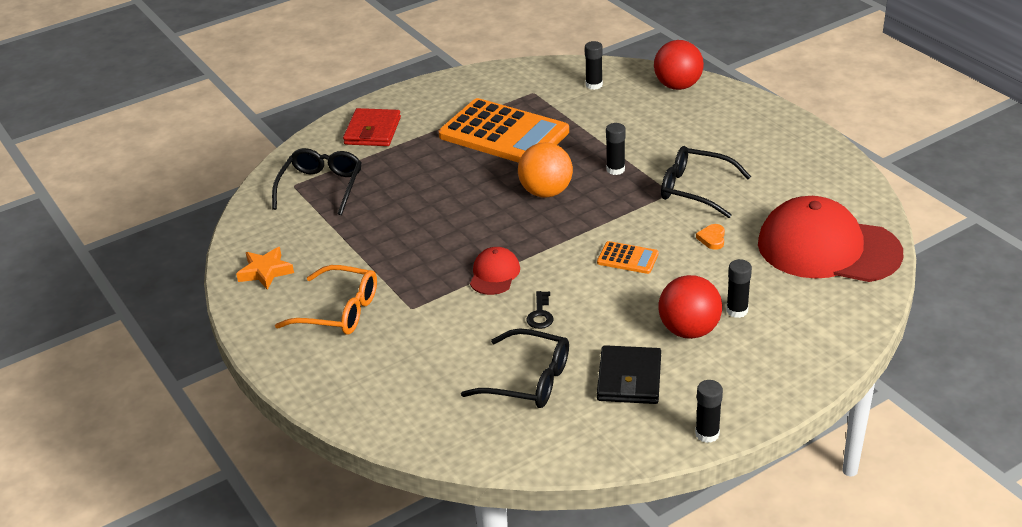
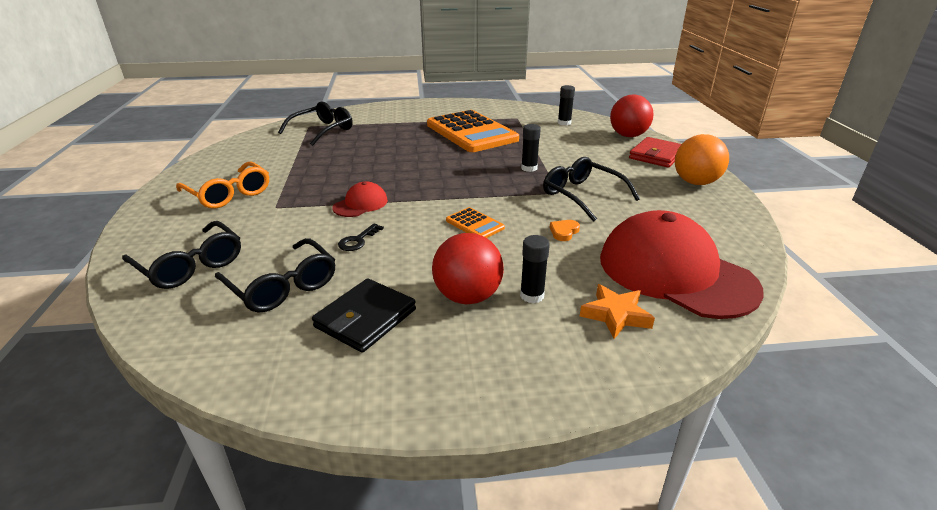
camera: 25 degrees right, 5 degrees down
orange star [236,247,294,290] -> orange star moved to [580,284,655,339]
red wallet [343,108,401,146] -> red wallet moved to [629,137,681,167]
orange ball [518,142,573,198] -> orange ball moved to [675,134,729,185]
black glue stick [695,380,723,443] -> none
none -> black glasses [122,221,241,289]

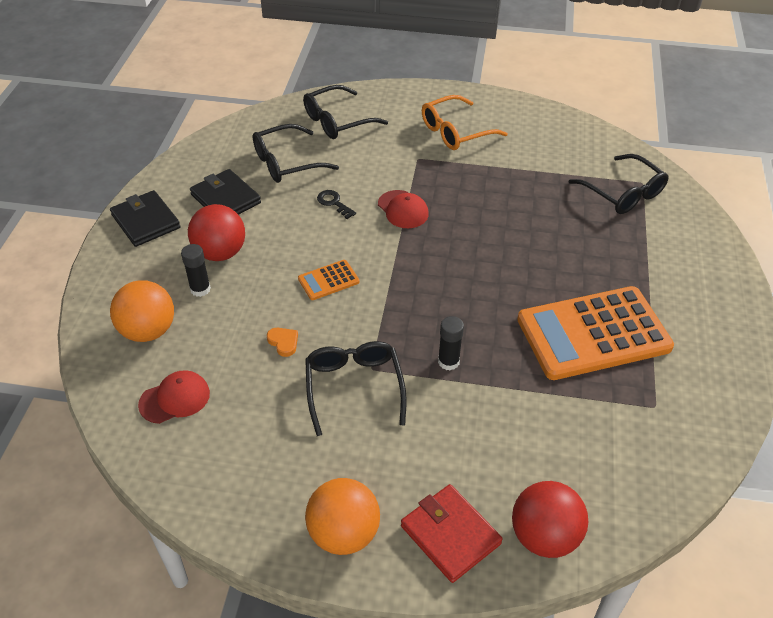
camera: 105 degrees right, 15 degrees up
black glasses [543,157,640,222] -> black glasses turned 75 degrees counterclockwise [305,341,407,436]
black glue stick [558,85,575,125] -> none
orange star [580,284,655,339] -> orange ball [110,280,174,342]
red cap [600,210,764,319] -> red cap [138,370,210,424], size x0.45
none -> black wallet [110,190,180,247]

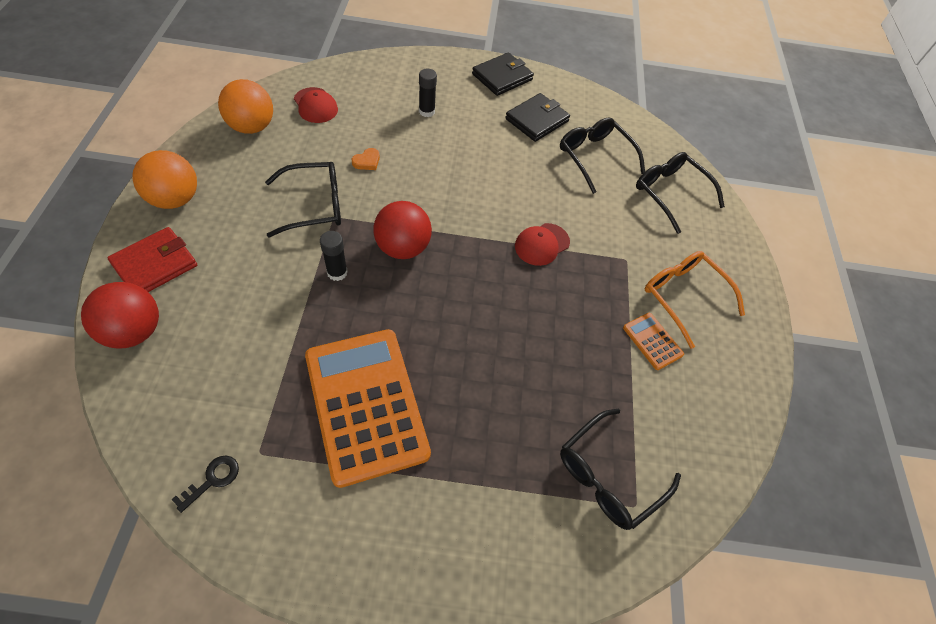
camera: 80 degrees right, 10 degrees up
orange ball [110,280,174,342] -> orange ball moved to [218,79,273,134]
red ball [188,204,245,261] -> red ball moved to [373,201,432,259]
orange calculator [298,260,360,300] -> orange calculator moved to [623,313,684,370]
black key [317,190,356,219] -> black key moved to [171,455,239,513]

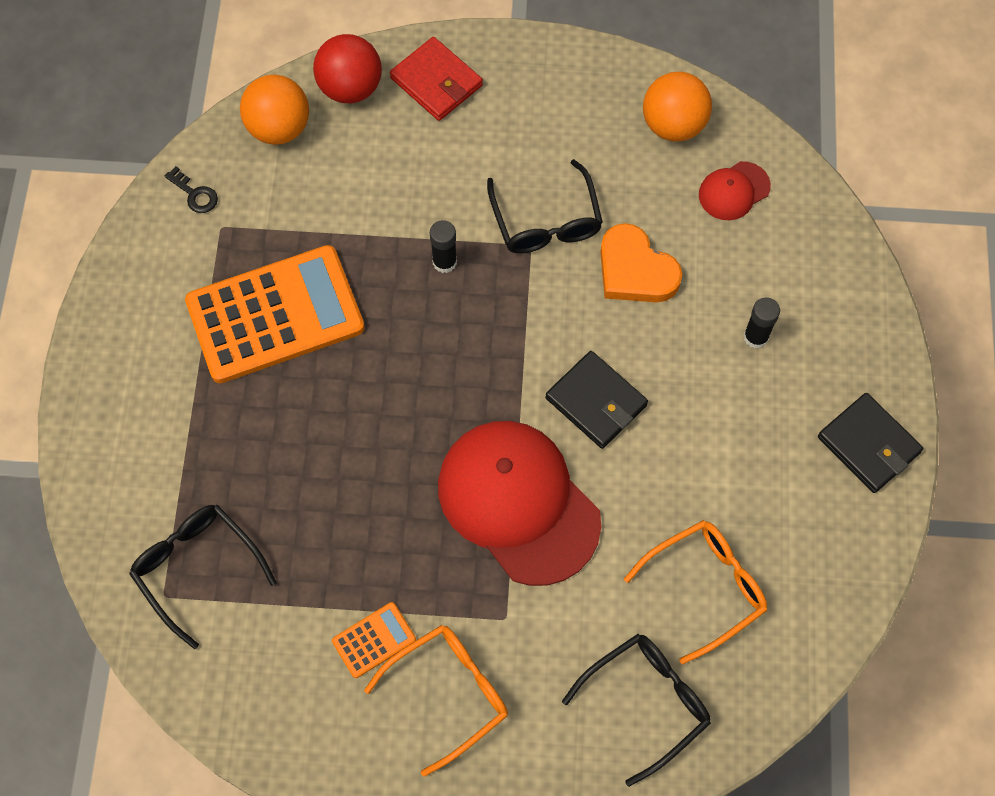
camera: 95 degrees right, 10 degrees up
orange ball [132,150,197,209] -> orange ball moved to [240,75,309,145]
orange heart [352,148,380,170] -> orange heart [600,223,682,303], size x2.20
red ball [373,201,432,259] -> none
black wallet [505,93,570,142] -> black wallet moved to [546,351,648,449]
red cap [515,223,570,266] -> red cap [438,421,601,586], size x2.20
black glasses [560,117,645,194] -> orange glasses [624,520,767,665]

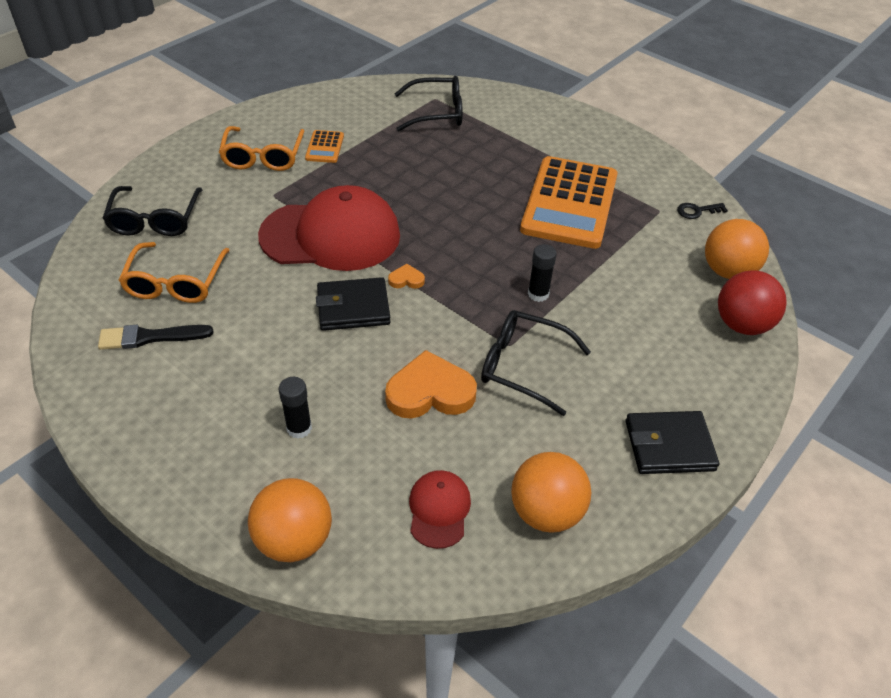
camera: 125 degrees right, 20 degrees down
red wallet [390,37,483,121] -> none
black wallet [818,393,923,493] -> black wallet moved to [626,411,719,474]
none -> black brush [98,325,213,350]
none -> orange ball [248,478,332,562]
none -> orange heart [388,264,425,289]

